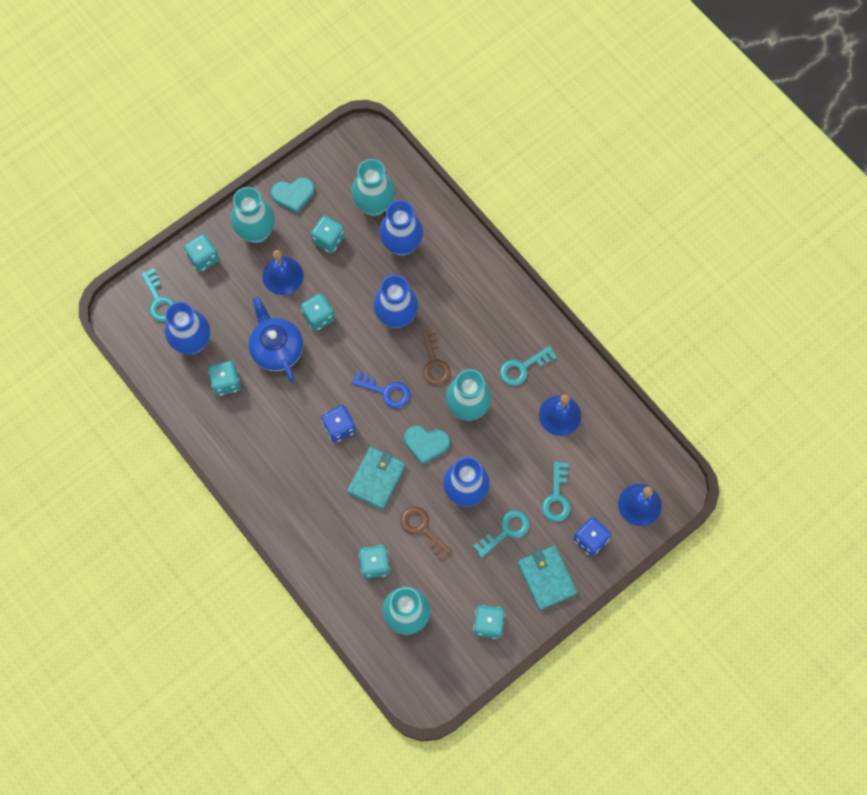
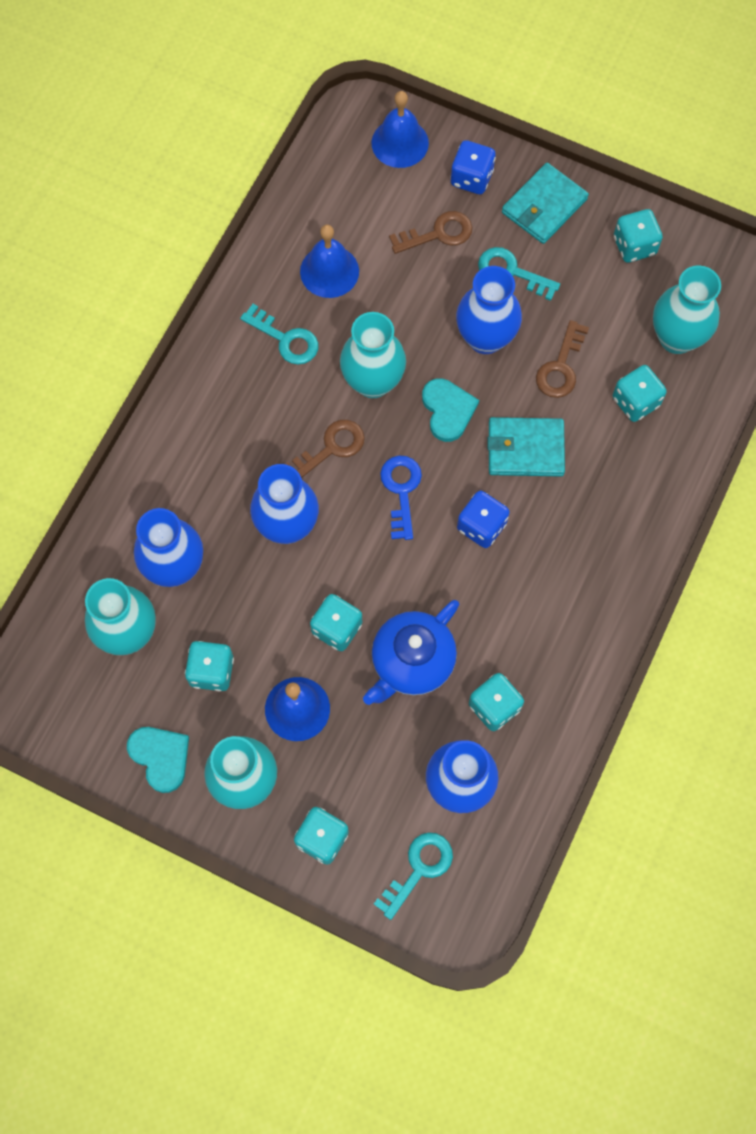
camera: 115 degrees left, 0 degrees up
turquoise key [542,461,571,522] -> brown key [389,211,473,254]

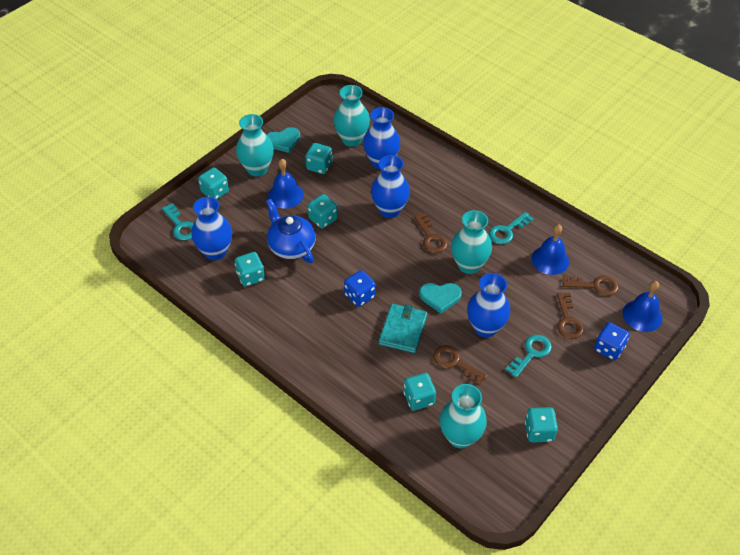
camera: 105 degrees right, 20 degrees down
blue key [380,456,422,540] -> none
turquoise wallet [502,163,589,244] -> none
none -> brown key [563,275,619,296]

